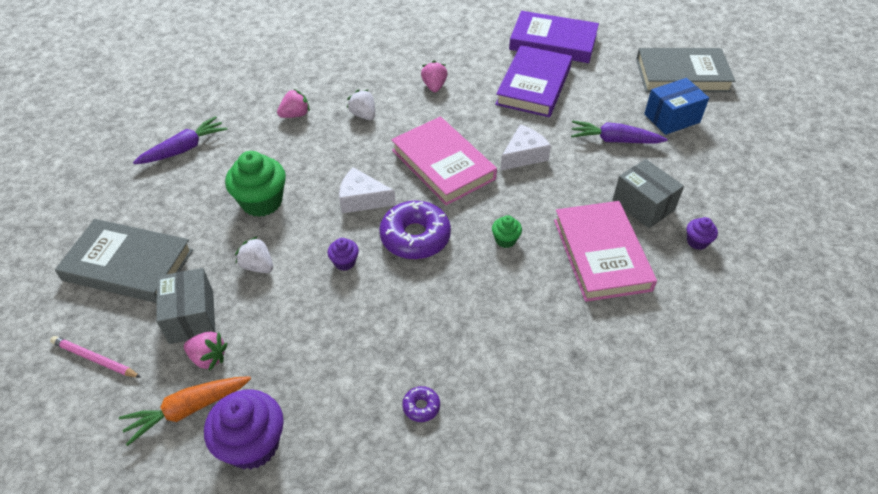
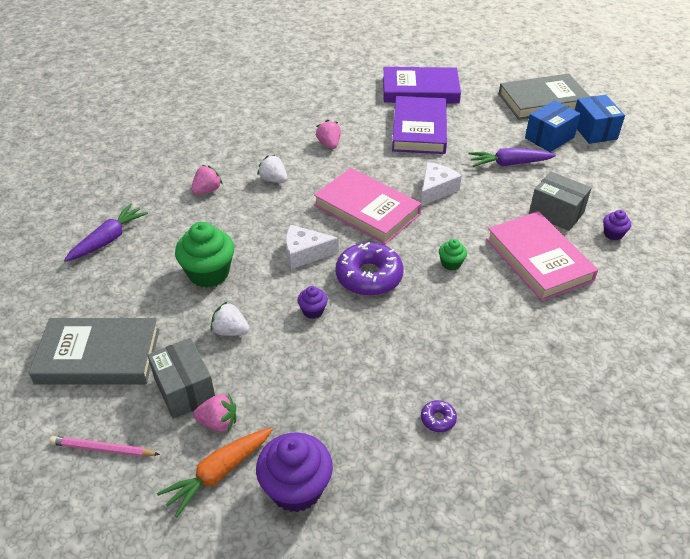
camera: 15 degrees left, 5 degrees down
none -> blue box [575,95,625,144]

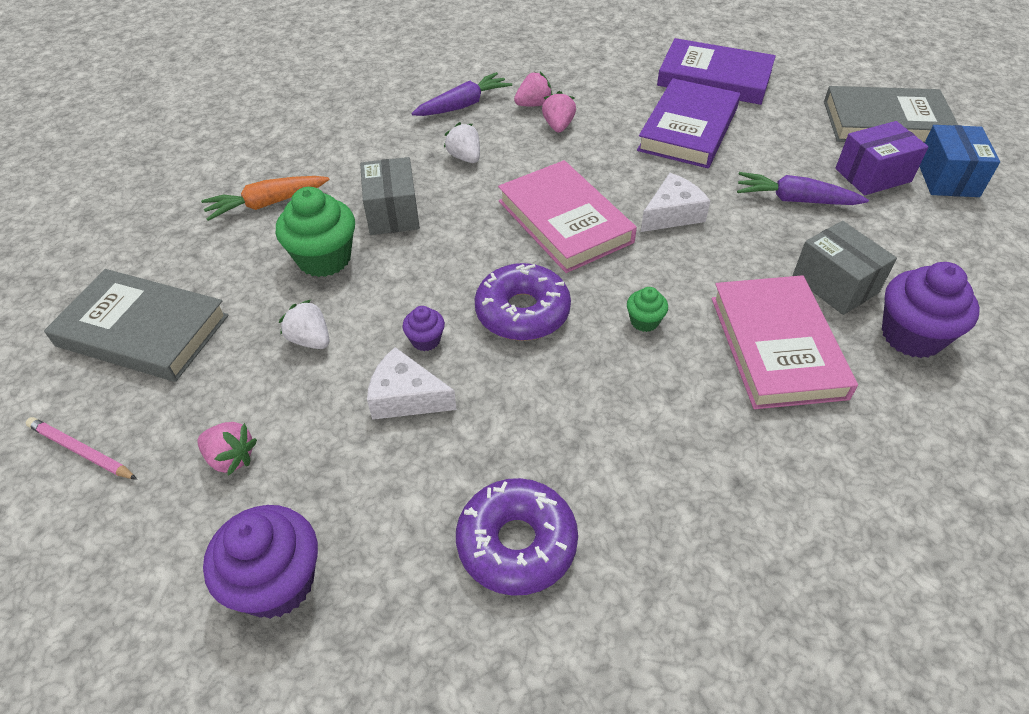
camera: 20 degrees right, 5 degrees up
purple carrot [64,204,148,262] -> purple carrot moved to [411,72,512,116]
grey box [147,338,215,419] -> grey box moved to [360,157,420,235]
orange carrot [157,428,273,517] -> orange carrot moved to [201,176,329,221]
pink strawberry [191,165,223,194] -> pink strawberry moved to [514,72,553,106]
white cheese [286,225,339,269] -> white cheese moved to [367,347,457,420]
purple donut [421,400,457,432] -> purple donut [456,478,578,596], size x2.25
blue box [525,100,581,152] -> purple box [835,121,929,195]
purple cupcake [603,210,631,240] -> purple cupcake [882,262,980,358], size x2.02

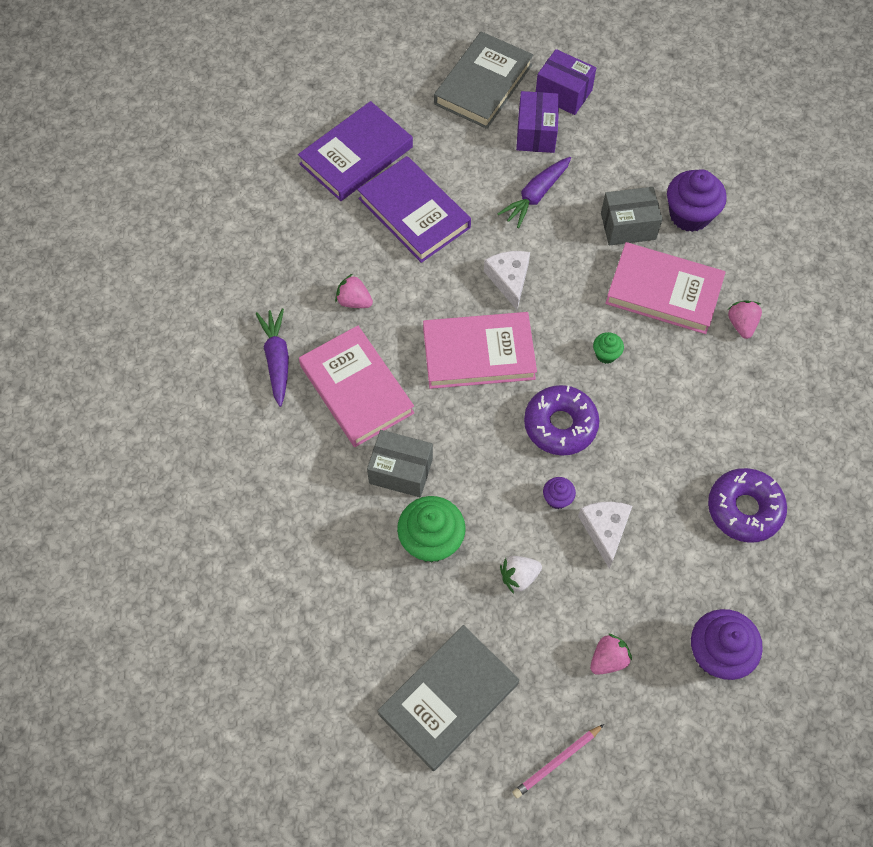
camera: 65 degrees left, 15 degrees up
orange carrot [201,176,329,221] -> none
white cheese [367,347,457,420] -> white cheese turned 135 degrees clockwise [578,502,632,568]
white strawberry [444,122,480,163] -> pink book [299,326,414,447]
pink strawberry [514,72,553,106] -> pink strawberry moved to [728,300,762,339]
blue box [919,125,1000,197] -> purple box [536,49,596,115]

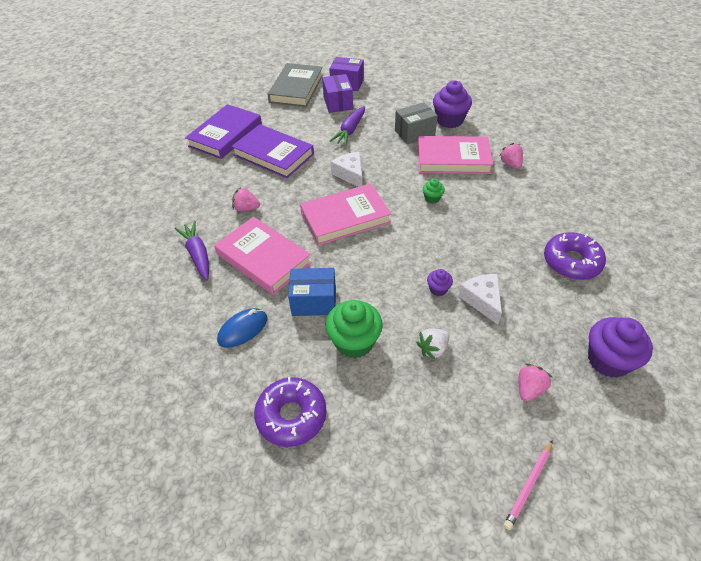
camera: 15 degrees left, 15 degrees down
grey box [367,430,433,497] -> blue box [288,268,336,316]
grey book [377,625,519,771] -> none
purple donut [524,385,599,456] -> purple donut moved to [254,377,327,447]
none -> blue mouse [217,308,267,348]

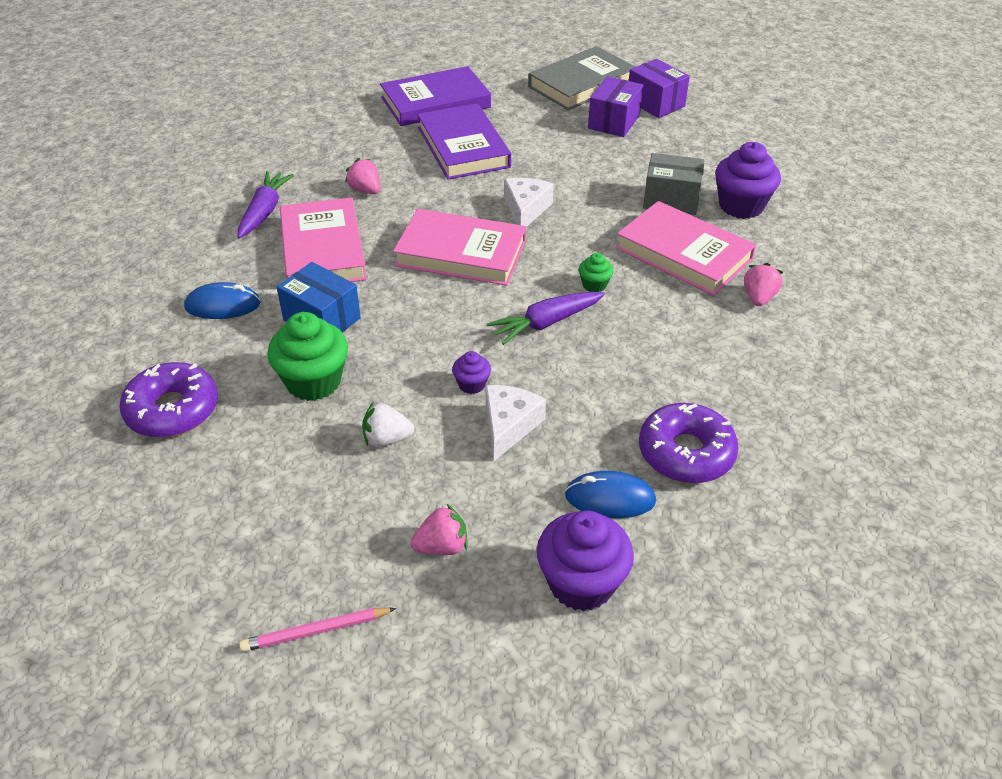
camera: 35 degrees right, 5 degrees down
purple carrot [330,106,365,146] -> purple carrot moved to [487,292,605,345]
none -> blue mouse [565,471,656,518]

